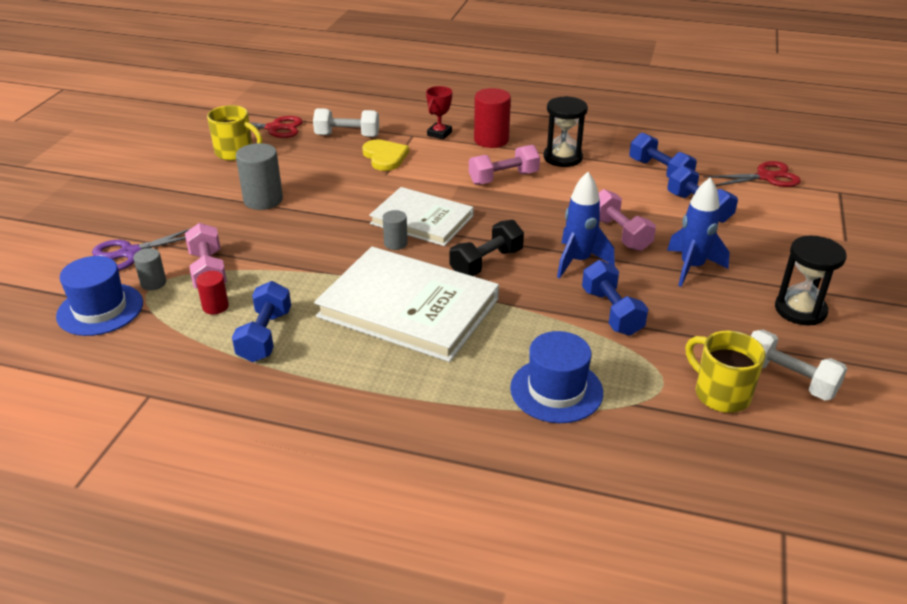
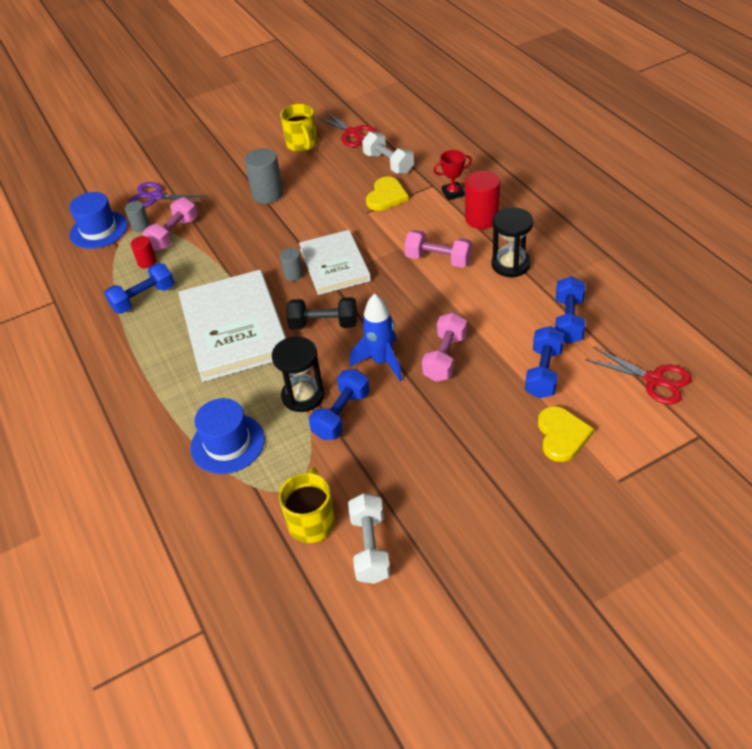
camera: 50 degrees right, 10 degrees up
blue rocket [667,177,730,287] -> none
black hourglass [775,235,847,325] -> black hourglass moved to [272,336,325,412]
none -> yellow heart [538,406,594,462]

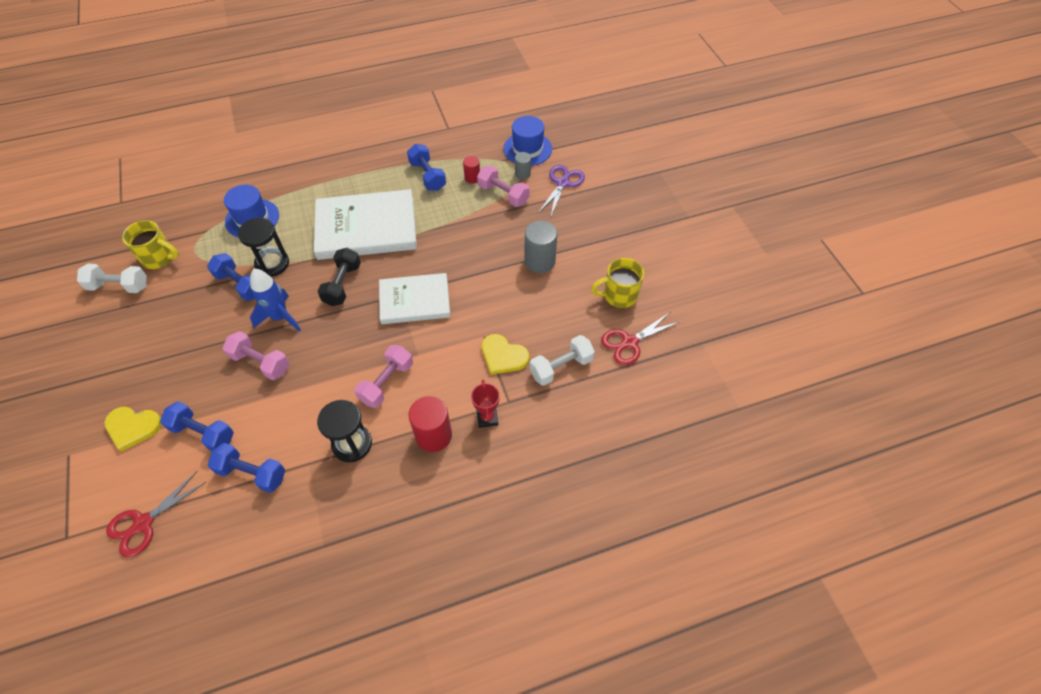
camera: 95 degrees right, 10 degrees up
grey cylinder [280,248,303,281] -> none

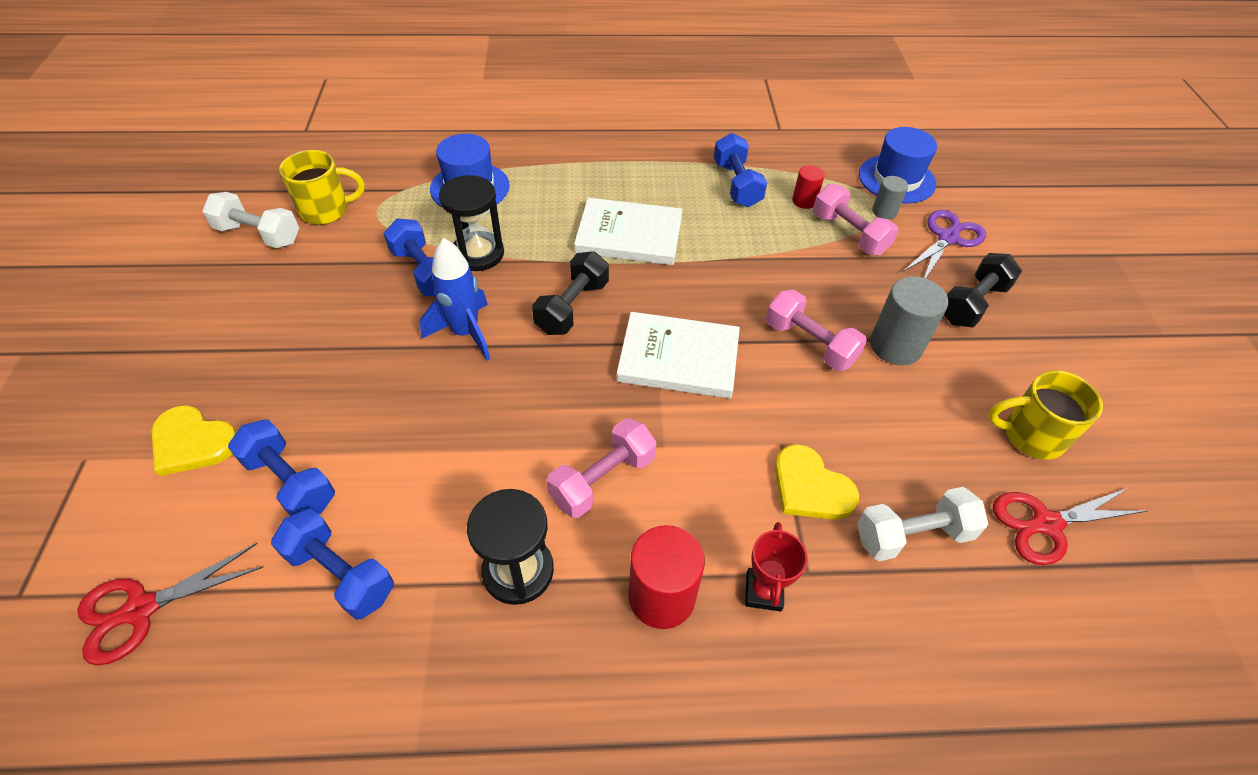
camera: 15 degrees right, 5 degrees down
yellow mug [122,220,179,269] -> yellow mug turned 45 degrees counterclockwise [279,150,365,225]
pink dumbbell [223,331,289,380] -> pink dumbbell moved to [766,290,867,371]
white book [314,189,417,260] -> white book [574,198,682,265], size x0.65
none -> black dumbbell [944,253,1022,327]

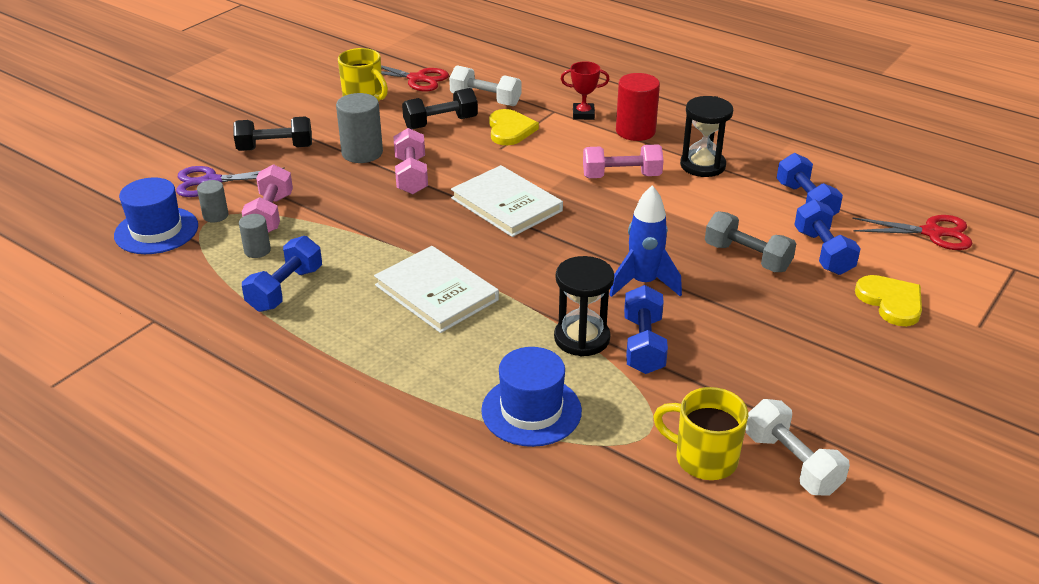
camera: 140 degrees left, 15 degrees down
black dumbbell [532,251,609,335] -> black dumbbell moved to [402,88,478,129]
red trophy [745,522,808,612] -> red trophy turned 45 degrees clockwise [561,61,610,120]
red cylinder [792,165,825,209] -> grey cylinder [239,214,271,258]
none -> grey dumbbell [705,211,796,272]

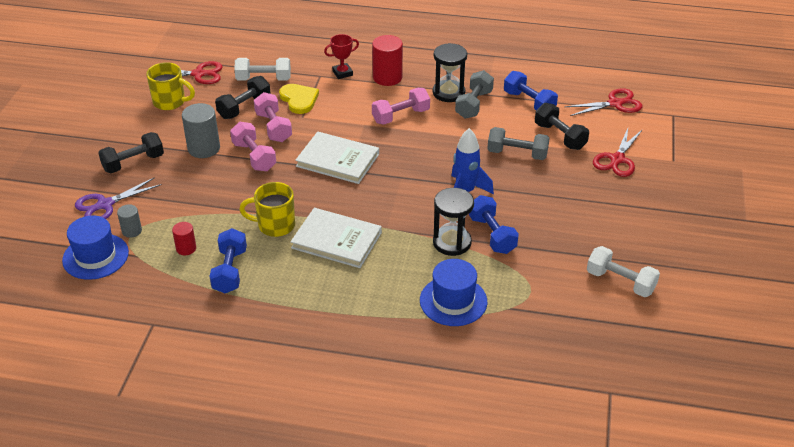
camera: 25 degrees left, 5 degrees up
grey cylinder [239,214,271,258] -> red cylinder [172,222,196,255]
pink dumbbell [242,164,293,233] -> pink dumbbell moved to [254,92,292,142]
yellow mug [653,387,748,480] -> yellow mug moved to [239,182,295,237]
blue dumbbell [794,199,861,275] -> black dumbbell [535,103,589,150]
yellow heart [855,275,922,326] -> red scissors [593,128,643,177]
none -> grey dumbbell [455,70,494,119]

